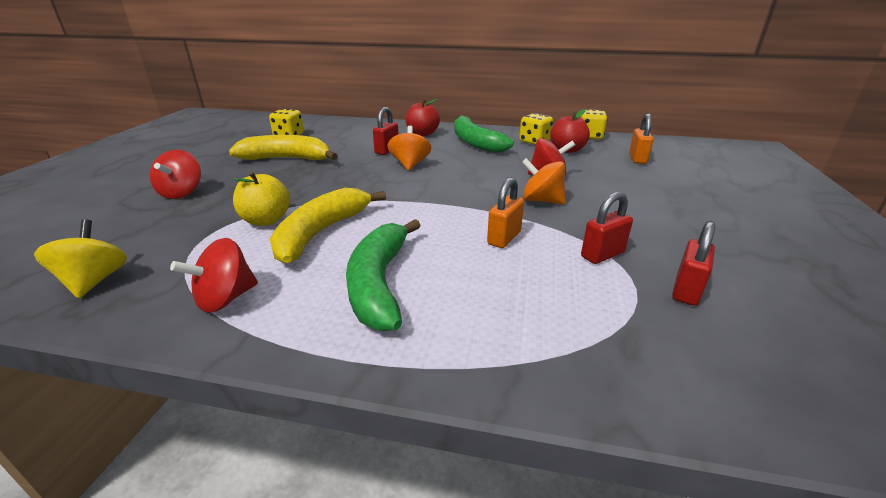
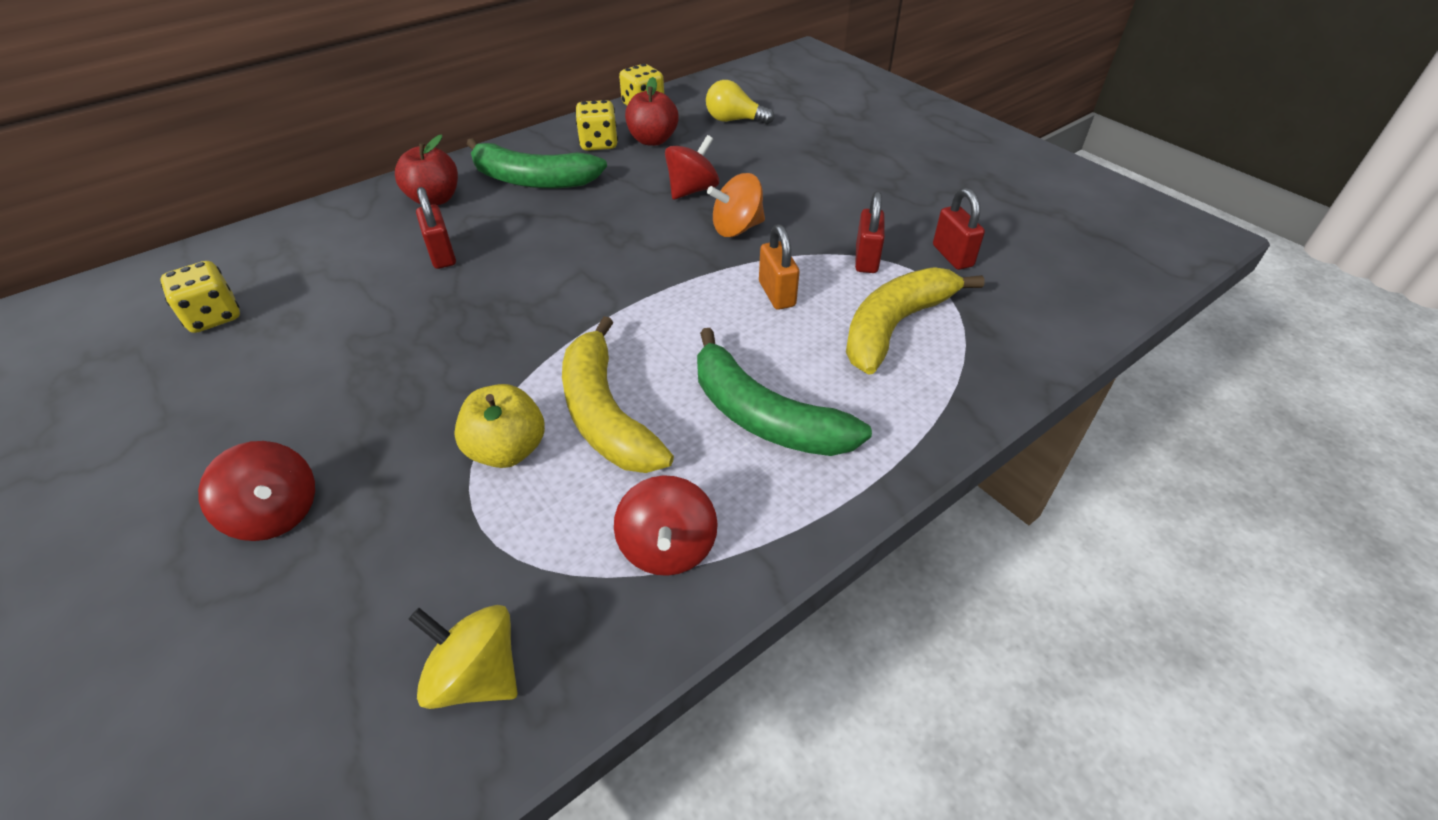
camera: 50 degrees left, 15 degrees up
yellow banana [229,135,338,160] -> yellow banana moved to [846,267,985,375]
orange spinning top [387,126,431,171] -> none
orange padlock [629,114,654,164] -> yellow light bulb [706,80,774,124]

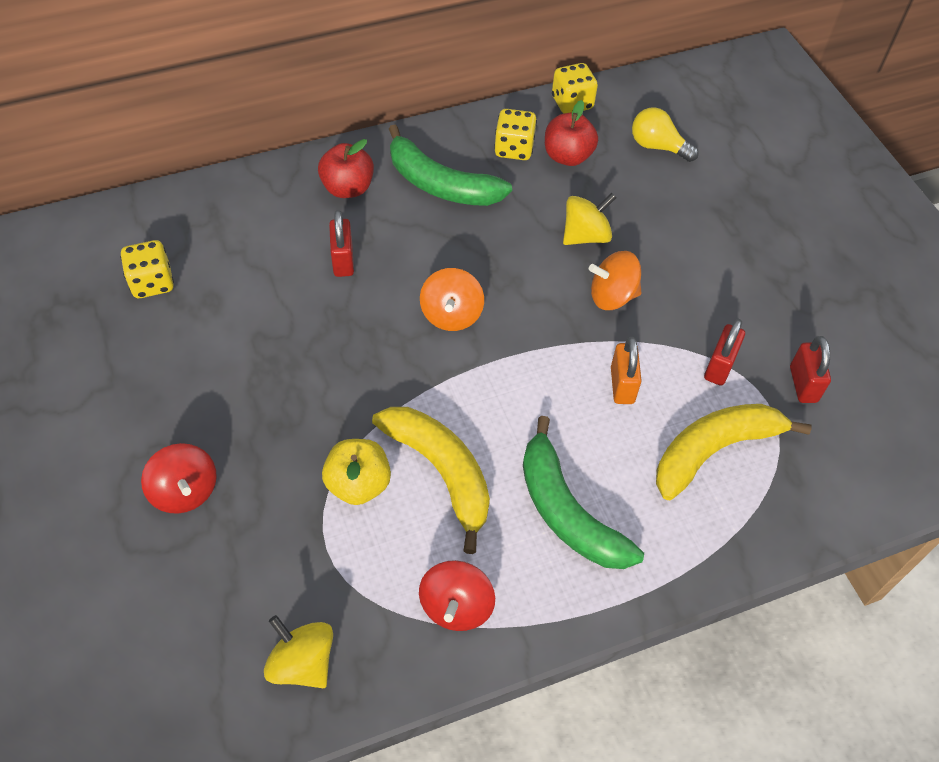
camera: 15 degrees right, 10 degrees up
yellow banana [562,316,674,473] -> yellow banana turned 150 degrees clockwise [372,407,490,554]
red spinning top [665,135,719,200] -> yellow spinning top [563,193,616,245]
none -> orange spinning top [420,268,484,331]

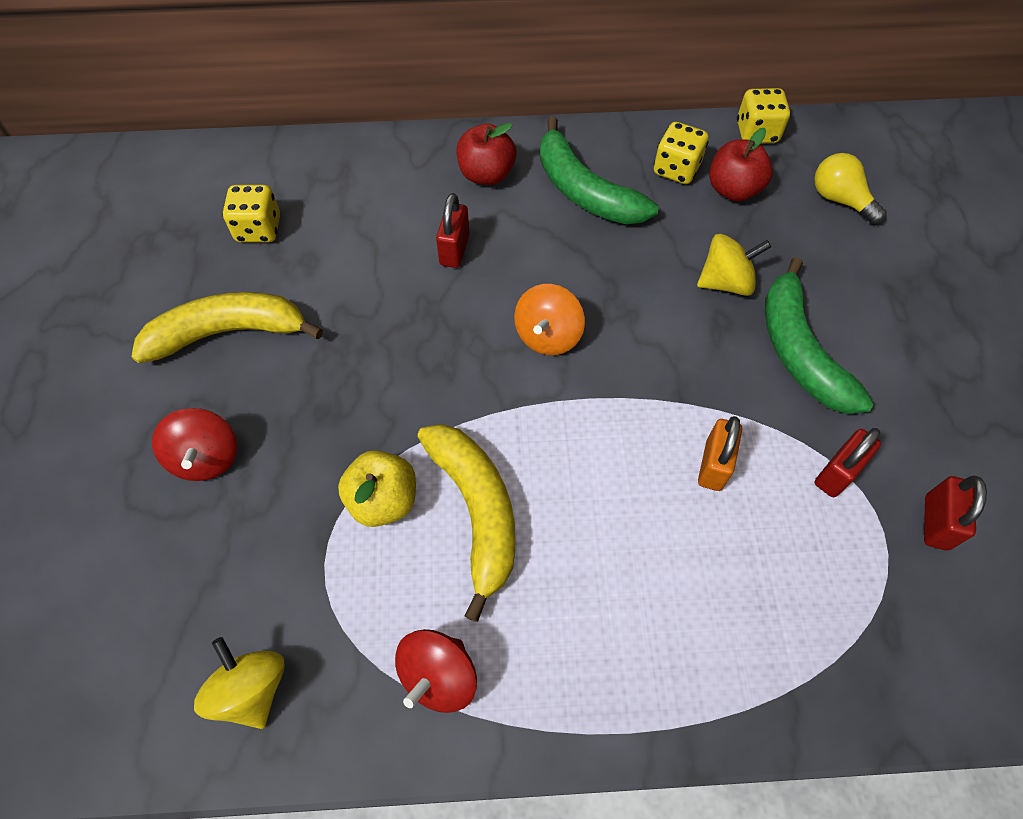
camera: 20 degrees right, 5 degrees up
green banana [523,416,644,569] -> green banana moved to [765,257,874,414]
orange spinning top [589,251,642,310] -> none
yellow banana [656,404,811,500] -> yellow banana moved to [131,292,323,363]

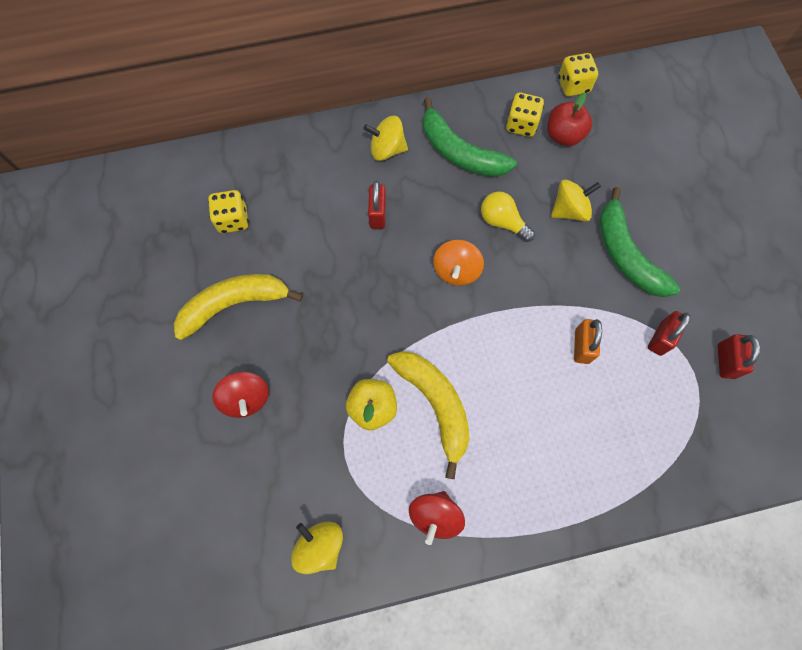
camera: 10 degrees left, 10 degrees up
red apple [457,123,516,185] -> yellow spinning top [364,116,408,161]
yellow light bulb [814,153,887,225] -> yellow light bulb moved to [481,191,535,242]

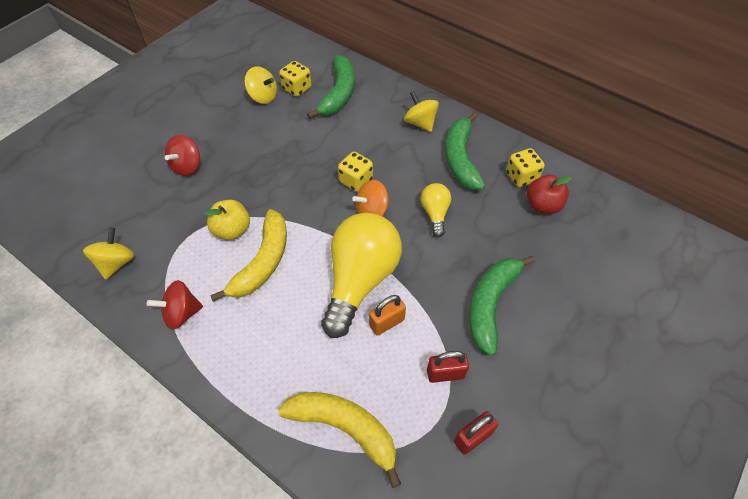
camera: 50 degrees right, 15 degrees down
yellow banana [174,274,303,340] -> yellow banana moved to [278,392,401,488]
red padlock [368,181,386,229] -> none
yellow spinning top [551,179,601,222] -> yellow spinning top moved to [244,66,277,104]
yellow dice [558,53,598,96] -> yellow dice moved to [338,152,373,192]
none -> green banana [307,55,355,119]
none -> yellow light bulb [321,213,402,338]

